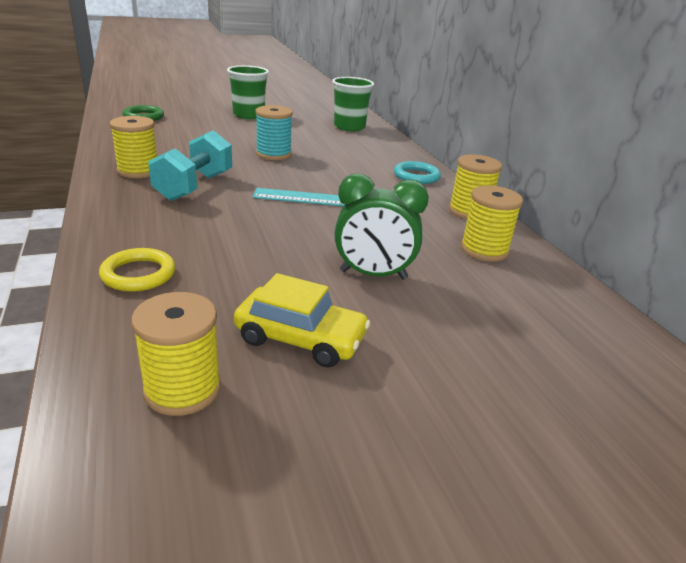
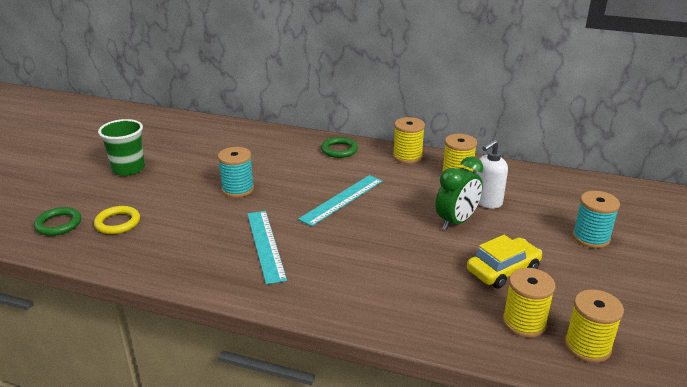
camera: 50 degrees left, 0 degrees up
yellow ring [99,248,176,292] -> yellow ring moved to [94,206,140,234]
yellow spool [110,116,157,178] -> yellow spool moved to [565,289,624,363]
turquoise dumbbell [148,130,232,201] -> turquoise ruler [247,211,287,285]
green cup [332,77,374,131] -> none
turquoise ring [394,161,441,184] -> green ring [321,137,358,158]
none -> white soap dispenser [476,140,508,209]
none -> turquoise spool [572,191,620,248]

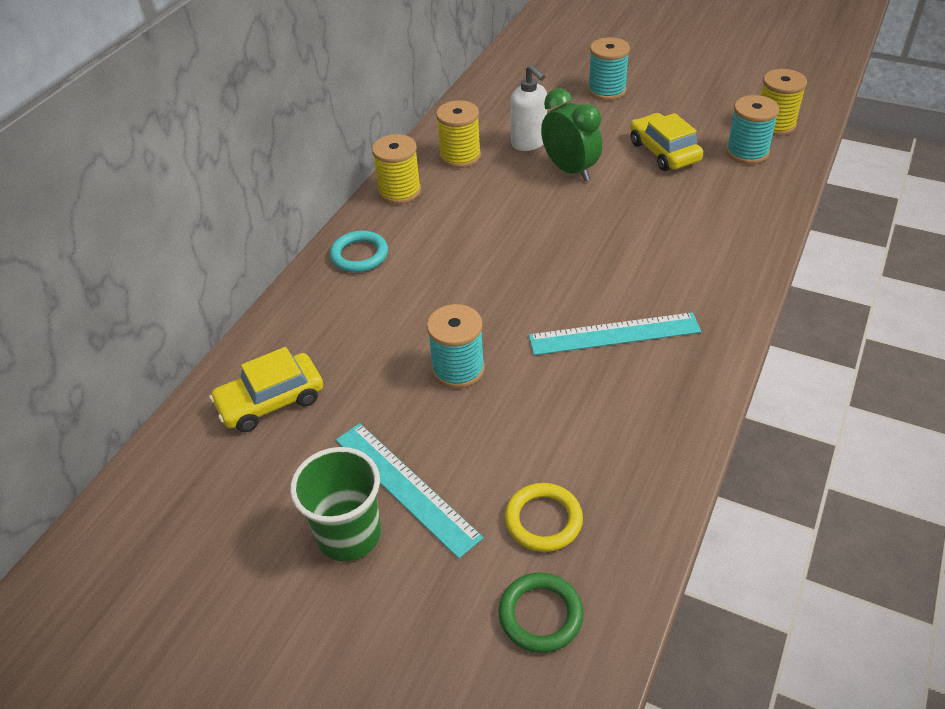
camera: 80 degrees left, 15 degrees up
turquoise ruler [298,175,383,226] -> turquoise ruler moved to [336,423,484,559]
green ring [321,137,358,158] -> turquoise ring [330,231,388,272]
yellow spool [503,268,555,338] -> turquoise spool [726,95,779,164]
none -> yellow car [209,347,323,432]

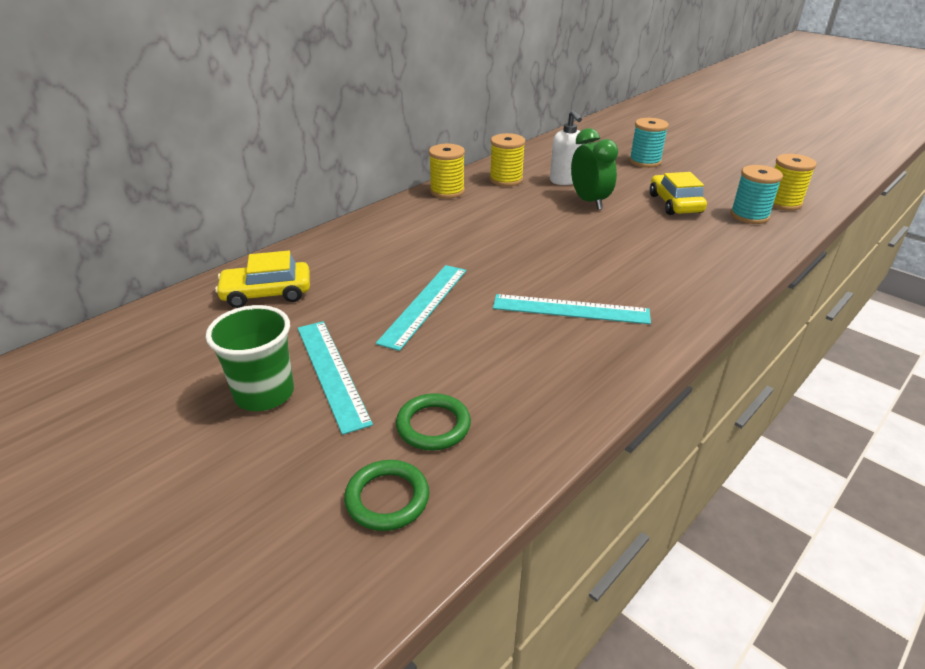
camera: 15 degrees right, 10 degrees down
turquoise ring [330,231,388,272] -> none
turquoise spool [427,304,485,389] -> turquoise ruler [376,265,466,351]
yellow ring [505,483,583,552] -> green ring [396,393,471,451]

